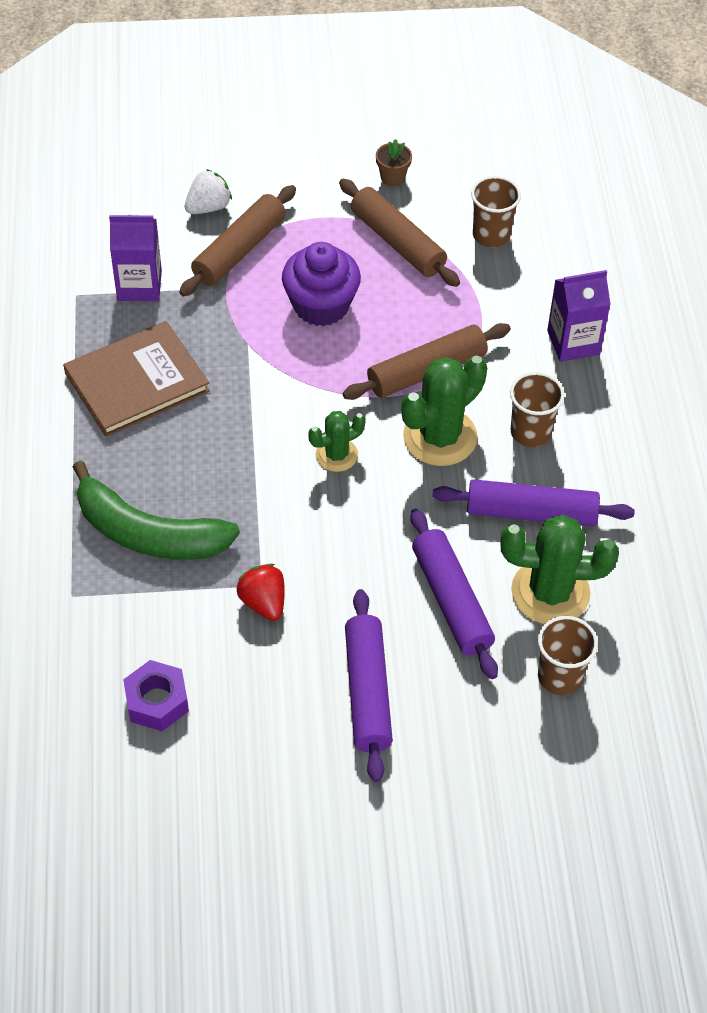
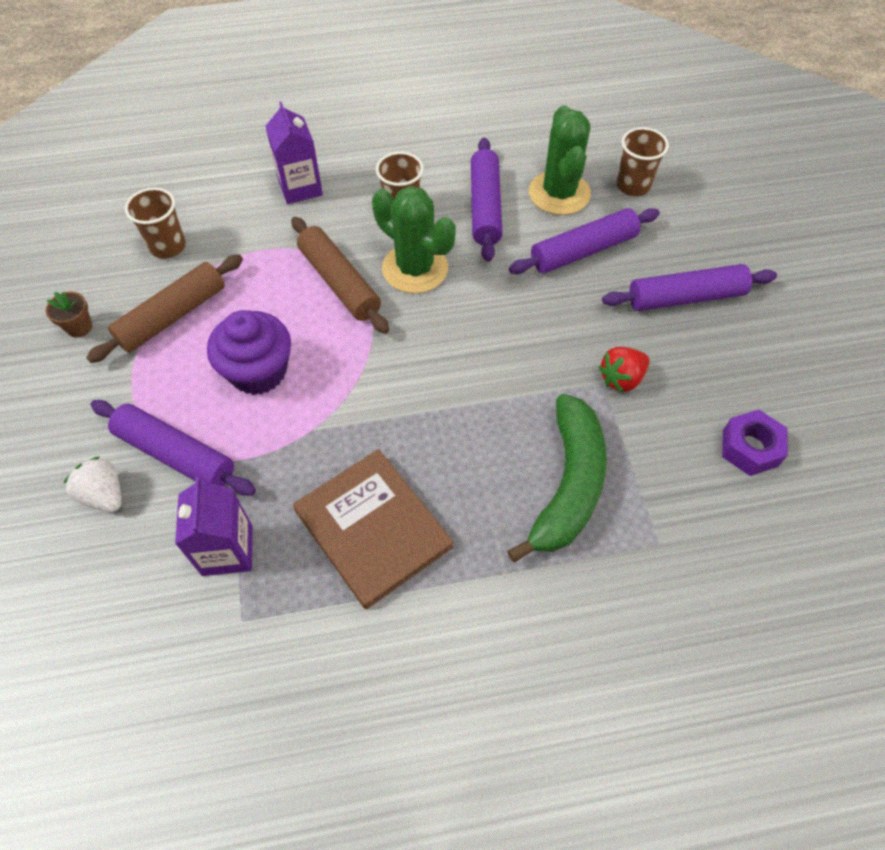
camera: 95 degrees left, 5 degrees up
brown rolling pin [179,185,296,297] -> purple rolling pin [91,400,256,496]
green cactus [308,411,366,472] -> none

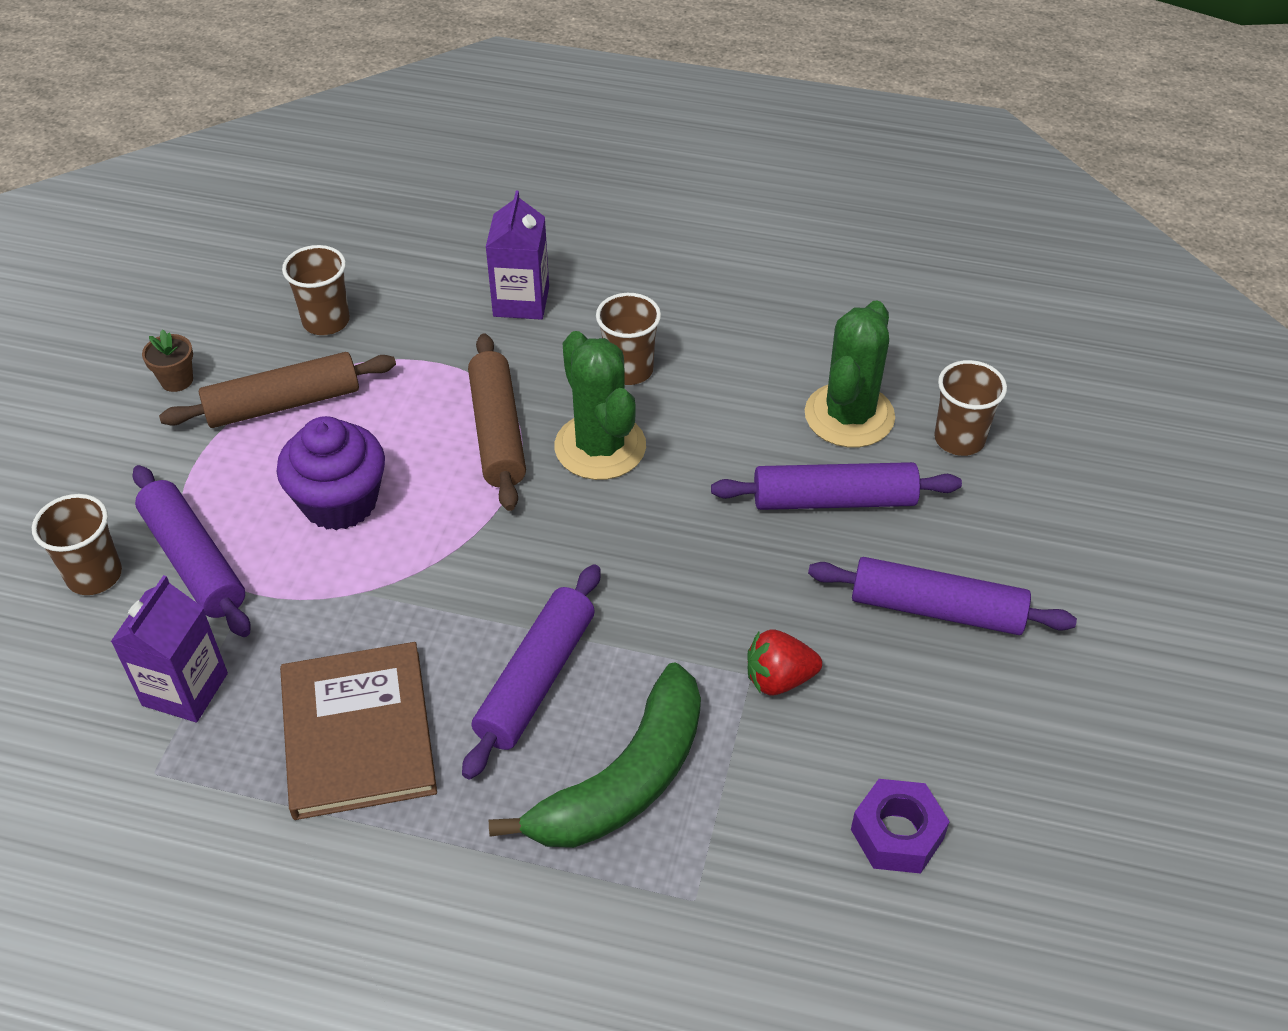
camera: 25 degrees right, 10 degrees down
white strawberry [64,456,122,512] -> brown cup [32,494,122,595]
purple rolling pin [471,138,503,262] -> purple rolling pin moved to [462,564,600,780]

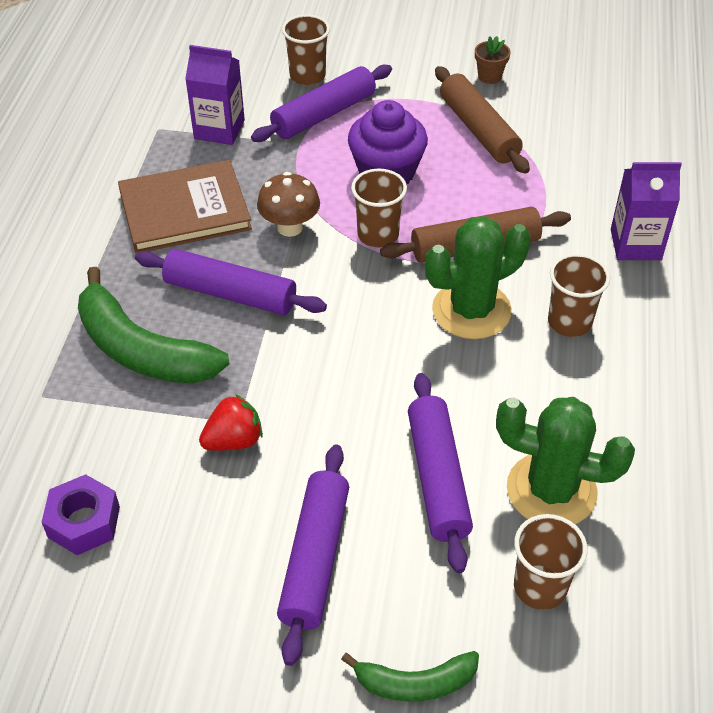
camera: 85 degrees right, 0 degrees up
brown cup [282,245,350,335] -> brown cup moved to [351,169,407,248]
red strawberry [747,629,822,695] -> red strawberry turned 75 degrees clockwise [199,394,263,451]
none -> brown mushroom [257,172,320,237]
none -> green banana [341,651,479,702]

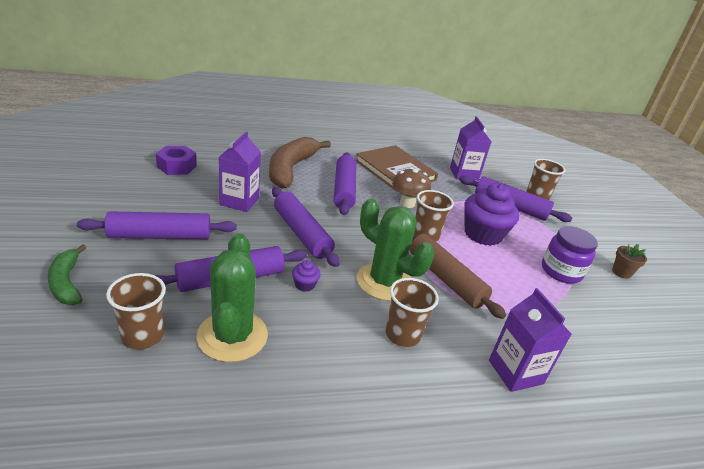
camera: 65 degrees right, 15 degrees down
green banana [78,267,230,384] -> brown banana [269,137,331,189]
red strawberry [199,394,263,451] -> purple carton [219,132,261,212]
brown rolling pin [435,66,530,174] -> purple jar [542,226,598,284]
none -> purple rolling pin [272,187,340,267]
none -> purple cupcake [292,260,321,292]

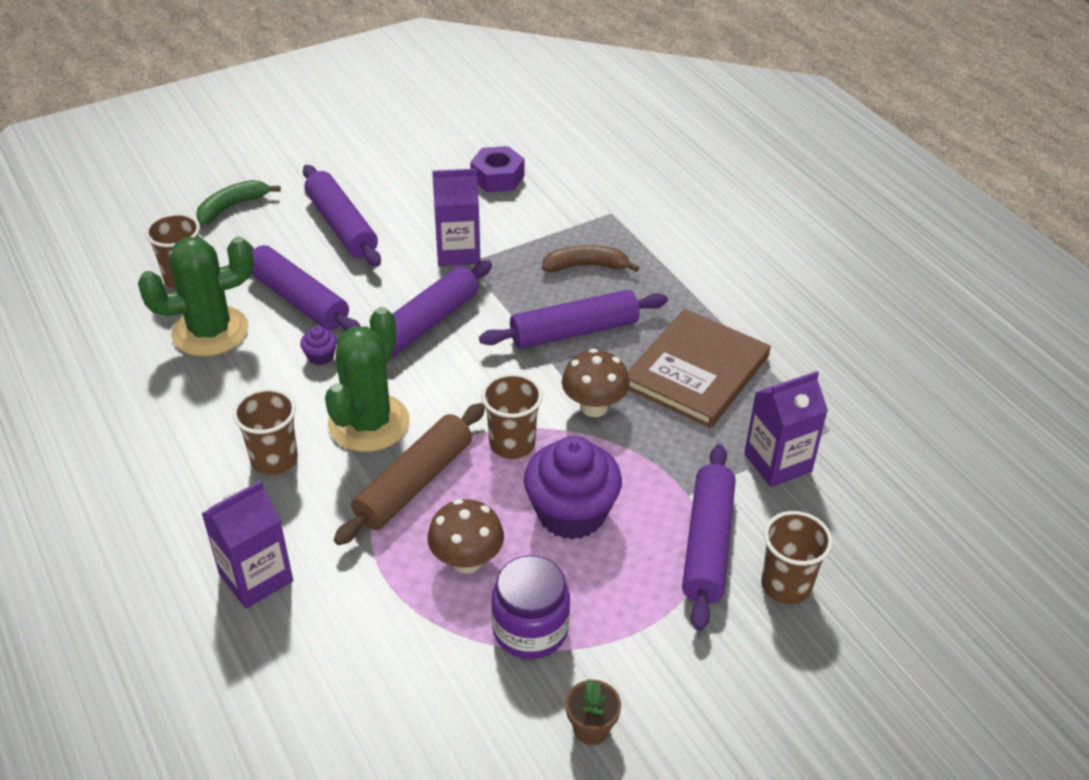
camera: 75 degrees right, 10 degrees up
brown banana [269,137,331,189] -> brown banana [542,245,639,272], size x0.56
none -> brown mushroom [427,499,504,574]

